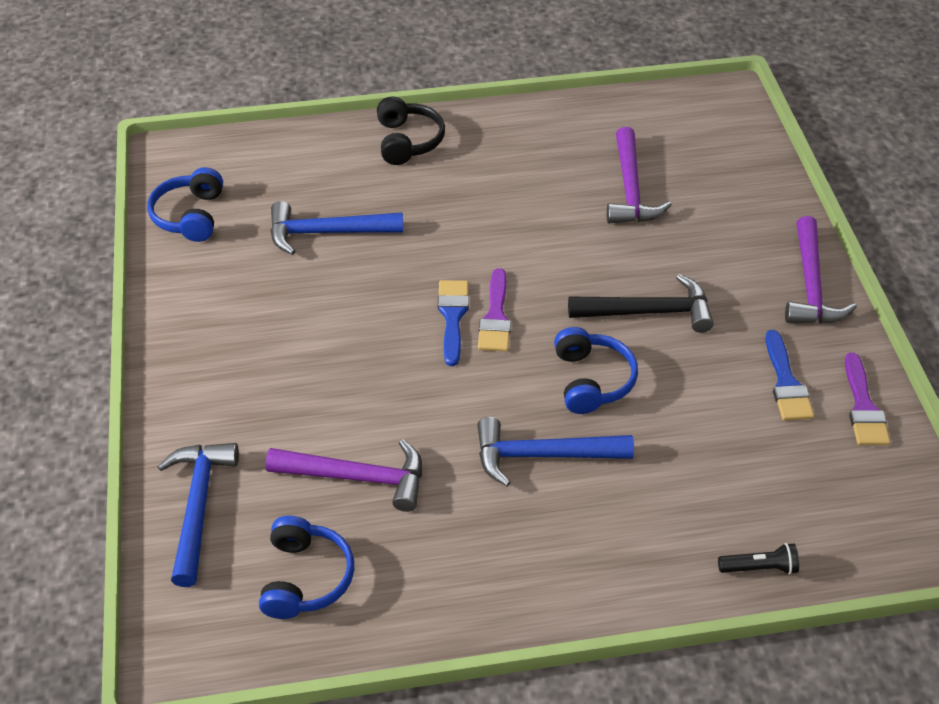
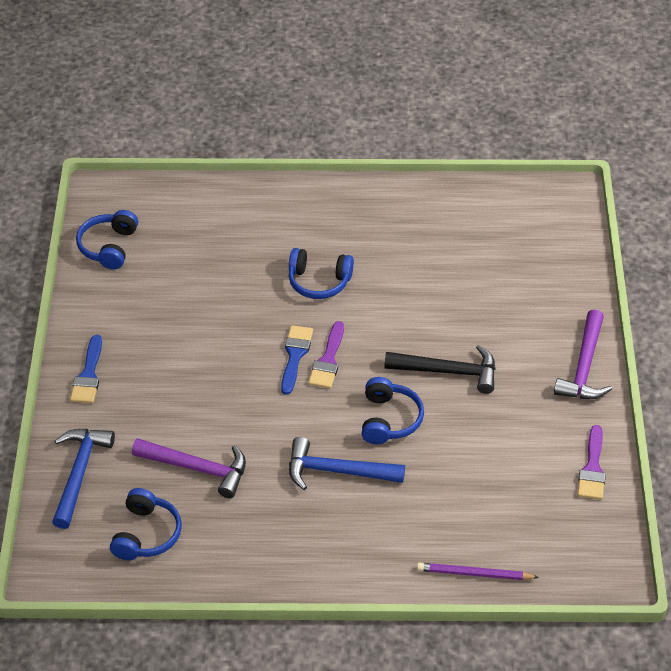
camera: 10 degrees right, 0 degrees up
blue hammer [270,201,403,255] -> none
black headphones [377,96,445,165] -> none
purple hammer [607,127,672,223] -> none
black flashlight [718,543,799,575] -> purple pencil [417,563,539,580]
blue brush [766,330,814,421] -> blue brush moved to [70,335,102,403]
none -> blue headphones [289,248,354,299]

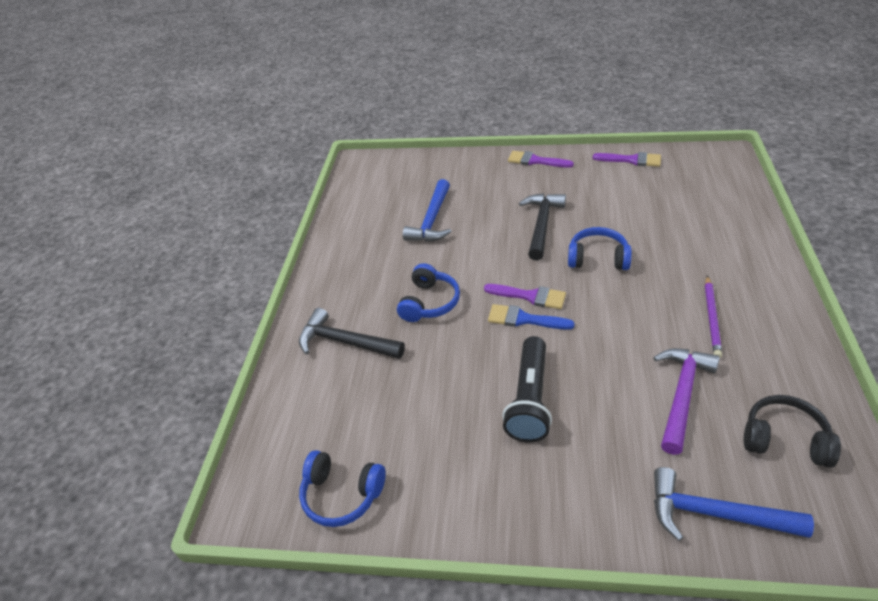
camera: 80 degrees left, 5 degrees down
blue brush [70,335,102,403] -> none
blue headphones [110,488,182,560] -> black headphones [744,395,841,468]
blue hammer [289,437,405,490] -> blue hammer moved to [403,179,452,242]
purple pencil [417,563,539,580] -> purple pencil moved to [705,276,722,358]
purple hammer [554,310,612,399] -> purple brush [508,151,574,168]
none -> black hammer [299,308,405,359]
none -> black flashlight [502,336,552,443]

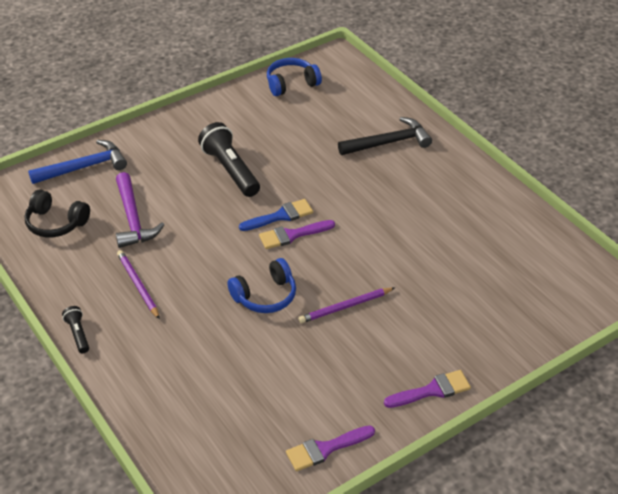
camera: 135 degrees right, 0 degrees up
blue headphones [397,263,460,322] -> none
blue hammer [403,179,452,242] -> none
black hammer [519,193,566,260] -> purple pencil [298,288,394,323]
black headphones [744,395,841,468] -> black headphones turned 45 degrees clockwise [24,189,90,237]
none -> black flashlight [62,306,89,353]

